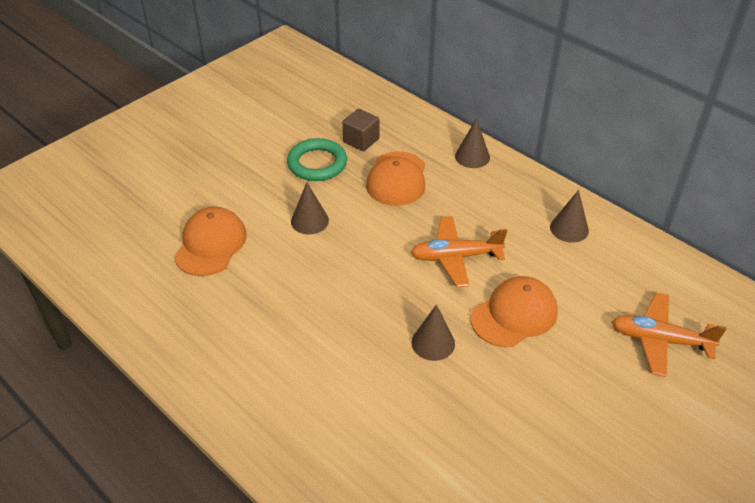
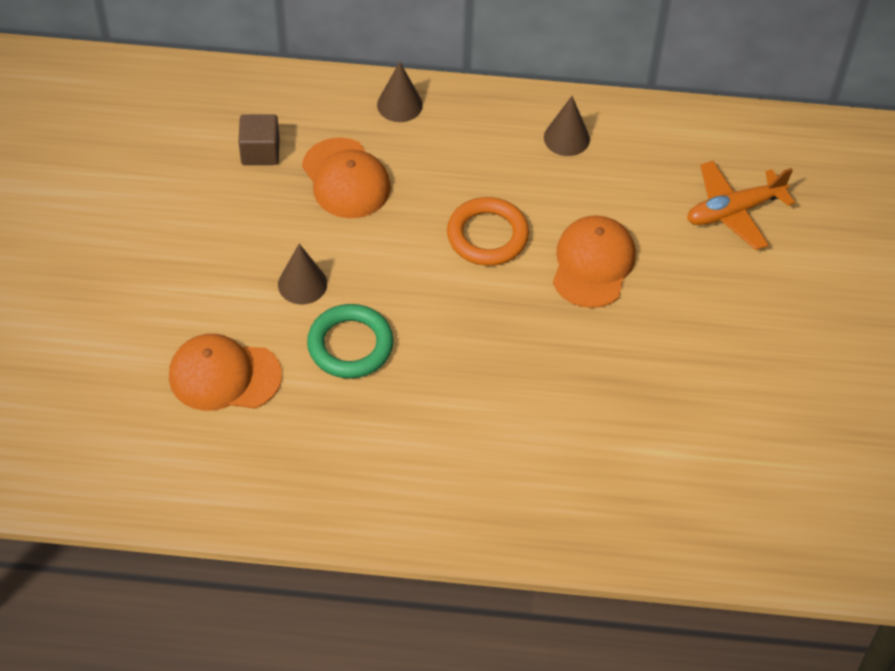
camera: 40 degrees left, 10 degrees up
orange cap [174,207,247,276] -> orange cap turned 60 degrees counterclockwise [169,334,282,411]
green ring [287,138,347,181] -> green ring moved to [307,304,394,379]
orange plane [411,216,507,287] -> orange ring [447,197,529,266]
brown cone [411,305,455,361] -> none

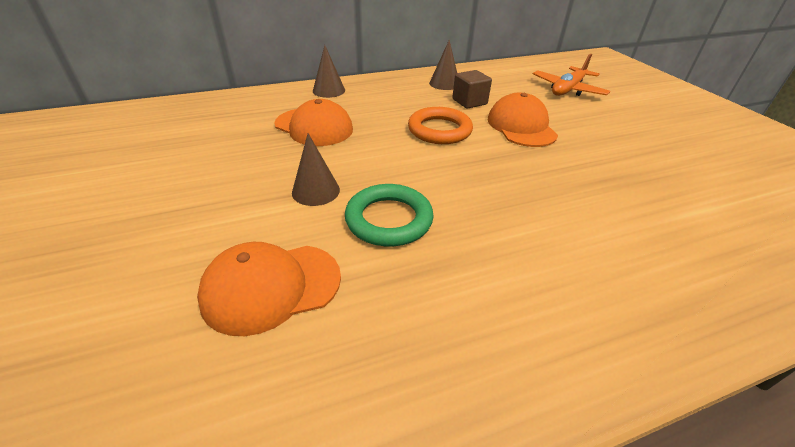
camera: 25 degrees left, 15 degrees down
brown cube [238,114,280,165] -> brown cube moved to [452,70,492,109]

